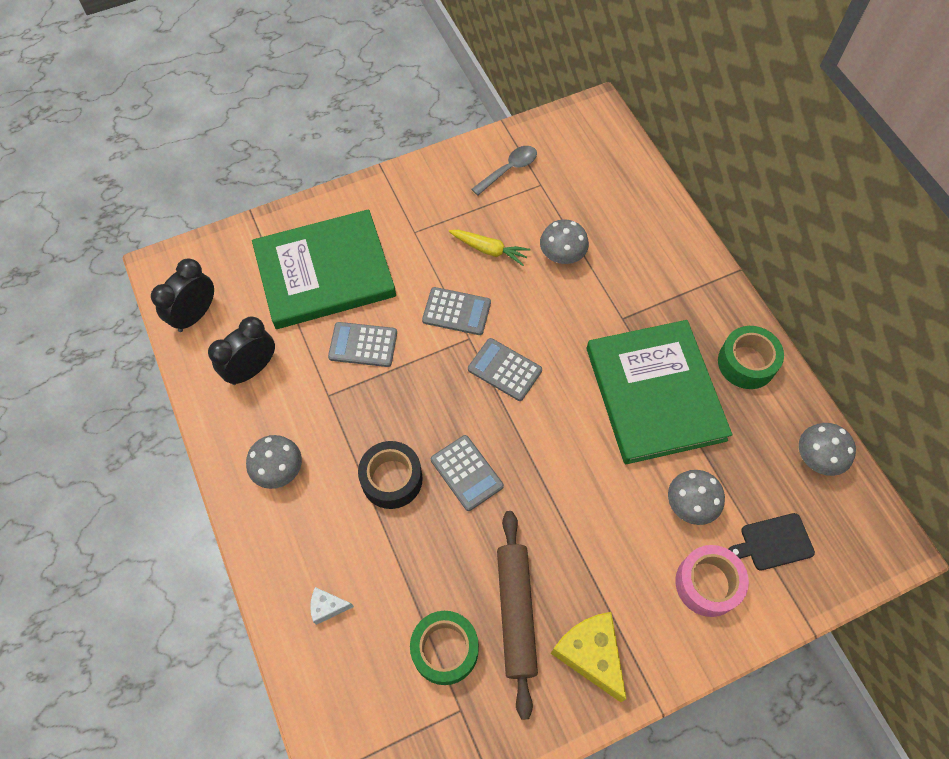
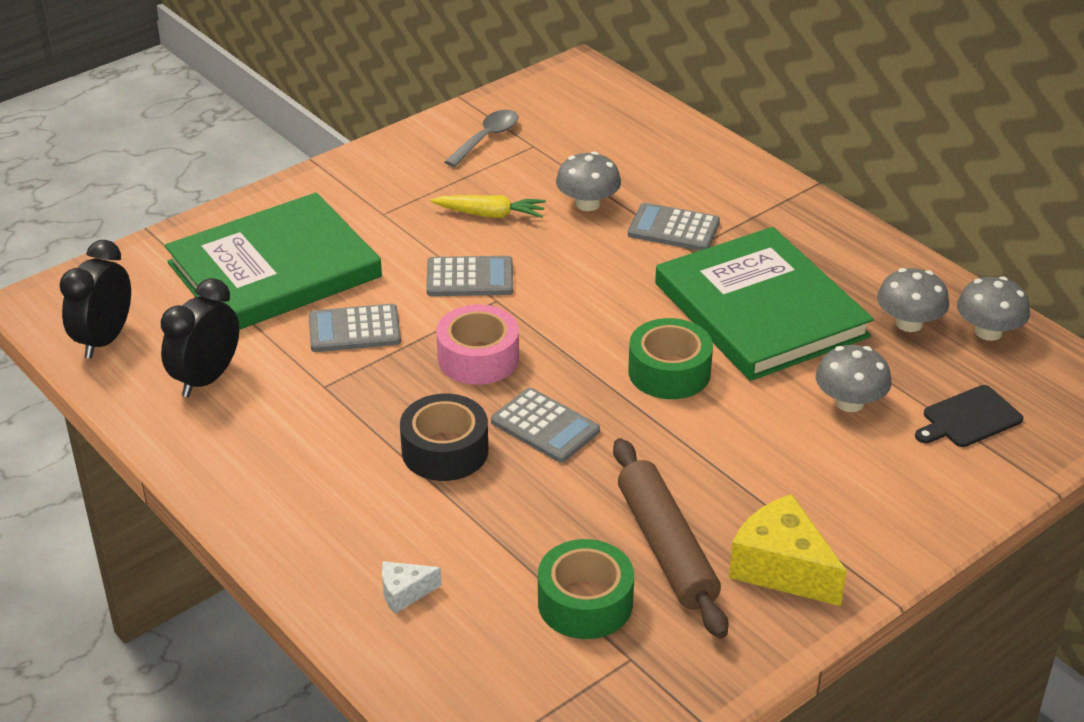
camera: 15 degrees left, 25 degrees down
grey mushroom [246,435,302,489] -> grey mushroom moved to [877,268,949,332]
grey calculator [468,338,542,401] -> grey calculator moved to [628,203,720,251]
pink tape [675,545,749,617] -> pink tape moved to [436,305,519,385]
green tape [718,326,784,389] -> green tape moved to [628,318,713,399]

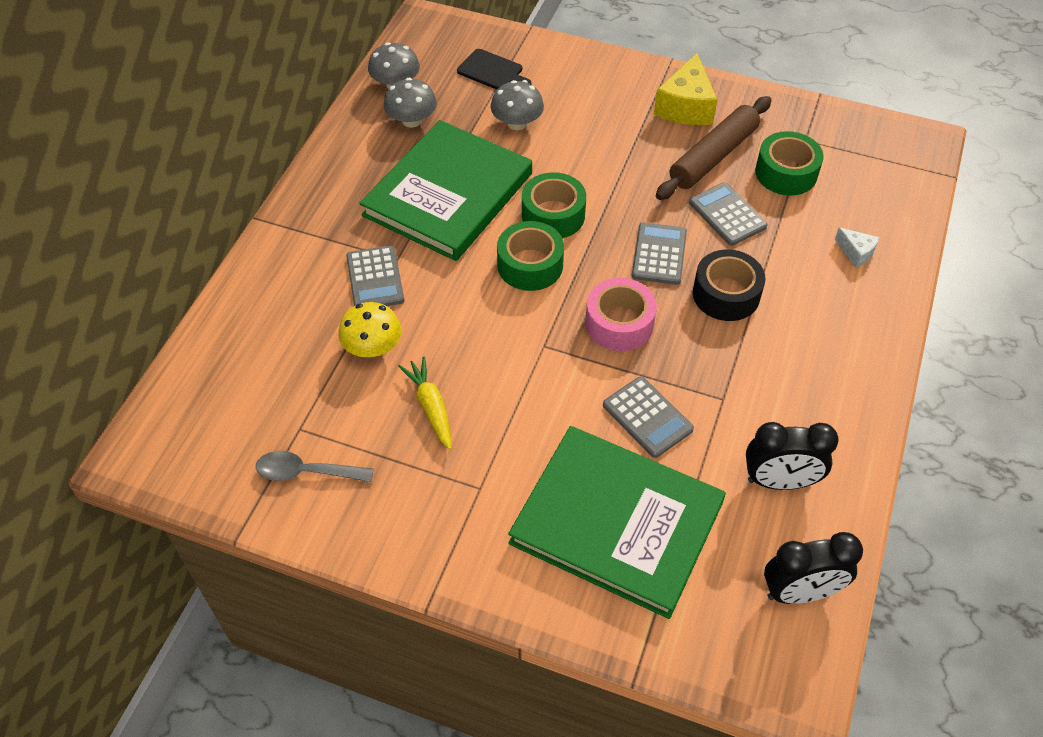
camera: 120 degrees left, 15 degrees up
grey calculator [426,256,513,296] -> grey calculator moved to [689,182,767,246]
grey mushroom [556,152,621,211] -> yellow mushroom [338,302,401,357]
none -> green tape [497,221,564,291]

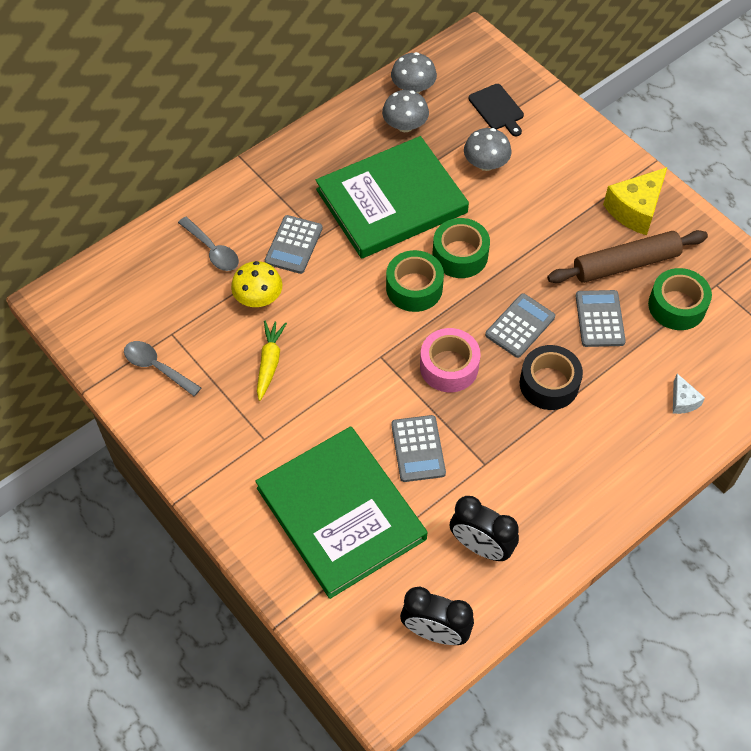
camera: 30 degrees right, 5 degrees up
none -> grey spoon [178,217,239,271]

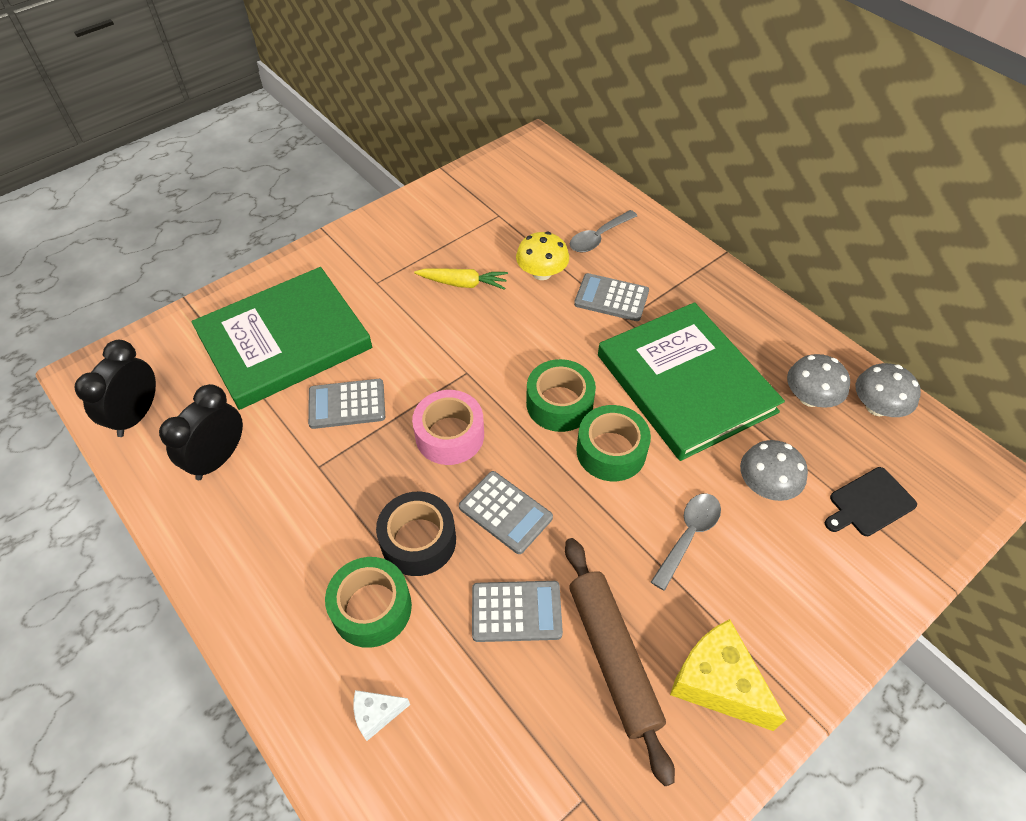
camera: 90 degrees right, 5 degrees down
grey spoon [124,341,201,396] -> grey spoon moved to [651,494,721,591]
green tape [648,268,712,330] -> green tape moved to [325,557,412,648]

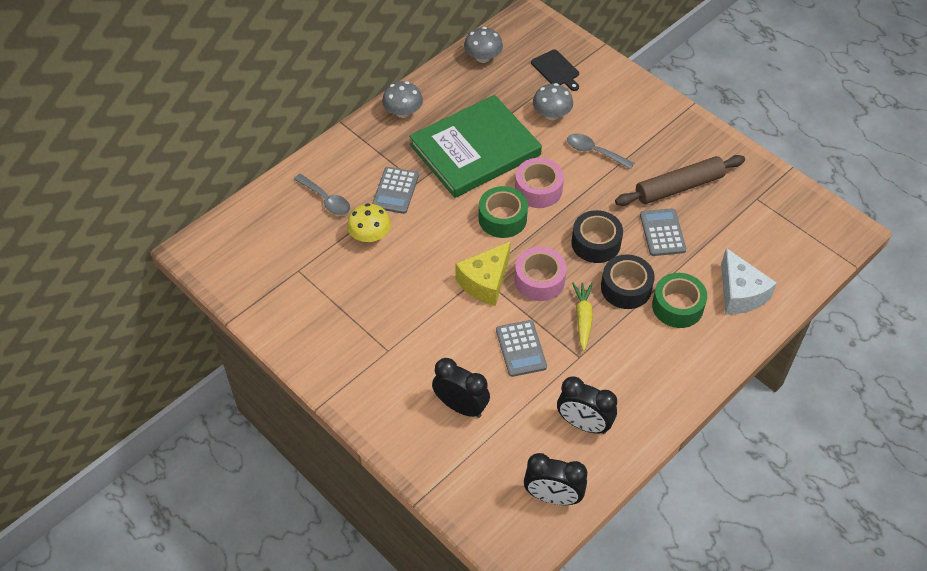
camera: 95 degrees left, 0 degrees up
green book [191,267,372,410] -> black clock [432,358,490,418]
white cheese [353,690,410,741] -> white cheese [721,248,777,314], size x1.96
yellow carrot [414,268,508,290] -> yellow carrot moved to [572,283,593,351]
grey calculator [459,471,553,554] -> black tape [571,210,623,263]
green tape [576,405,651,481] -> pink tape [515,158,564,208]
yellow cheese [670,619,787,731] -> yellow cheese moved to [455,242,511,306]
grey mushroom [787,354,850,408] -> grey mushroom moved to [382,81,423,118]

